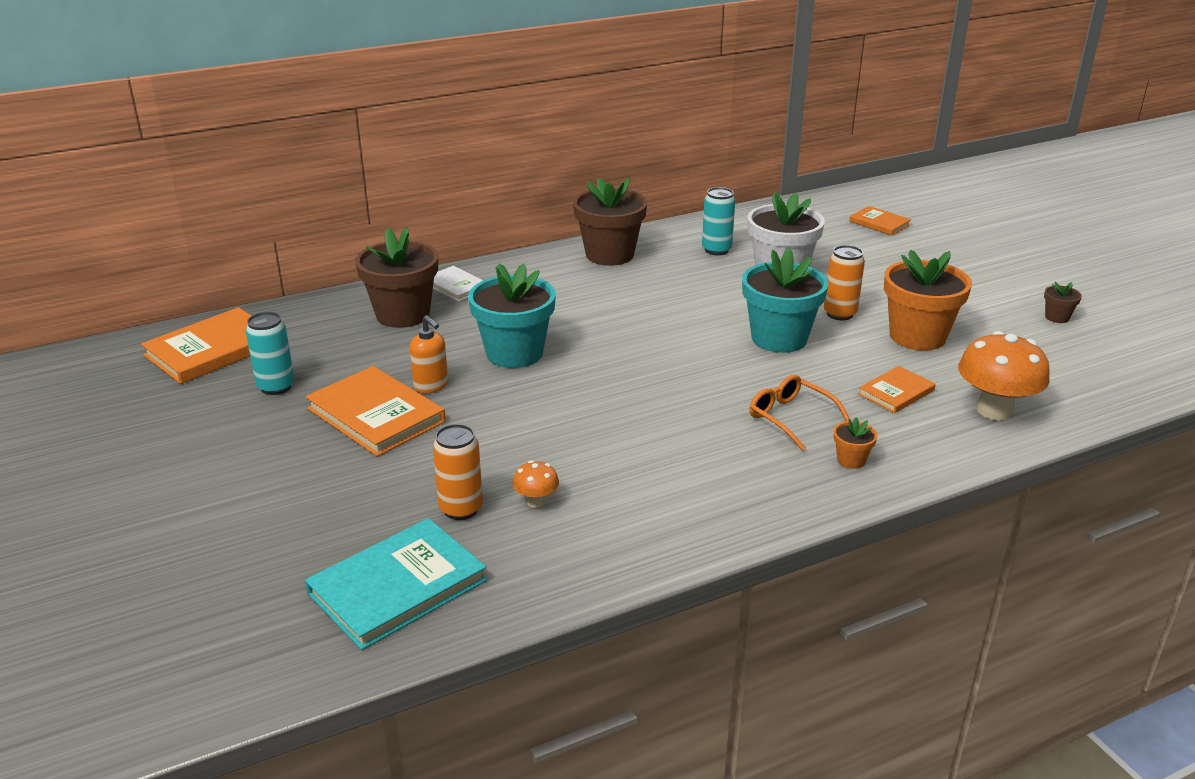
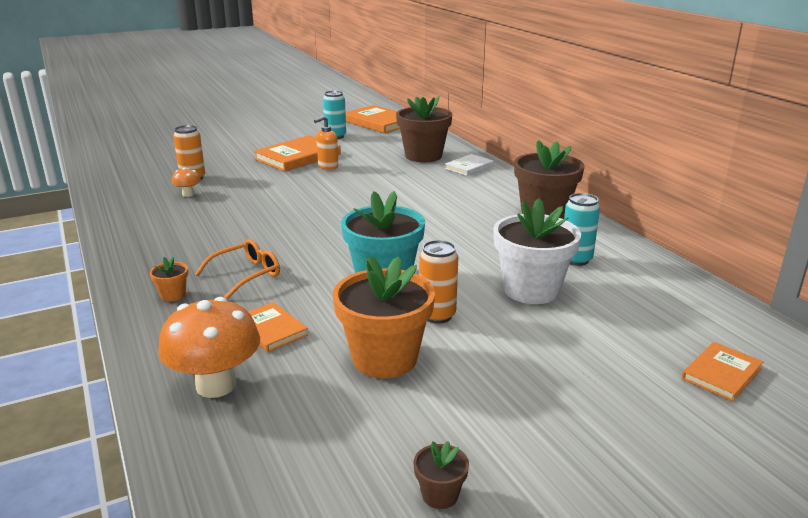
camera: 90 degrees right, 5 degrees down
turquoise book [305,518,487,650] -> none
turquoise flower pot [468,263,556,368] -> none

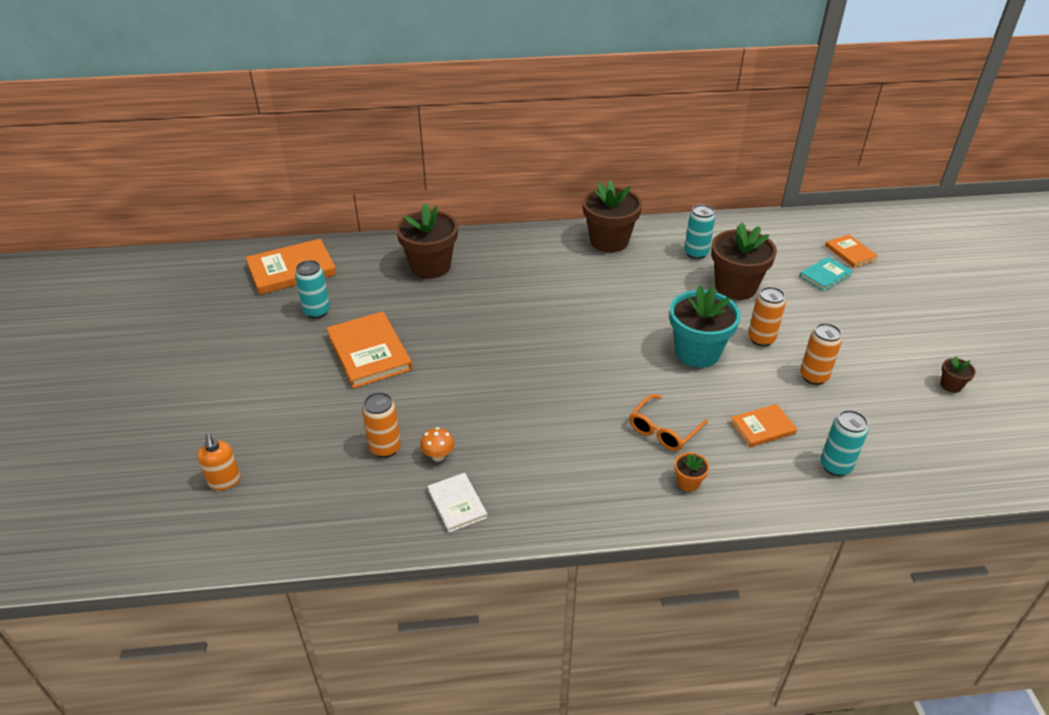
camera: 70 degrees left, 15 degrees up
orange mushroom [158,297,260,398] -> turquoise can [820,410,868,476]
orange glasses [195,239,280,299] -> orange glasses turned 120 degrees counterclockwise [629,394,708,451]
orange soap dispenser [314,116,338,170] -> orange soap dispenser moved to [198,434,241,491]
orange flower pot [333,256,435,378] -> orange can [800,323,842,385]
white book [445,154,494,176] -> white book moved to [428,473,487,533]
white flower pot [493,198,581,304] -> brown flower pot [711,222,777,300]
none -> turquoise book [799,257,853,291]

